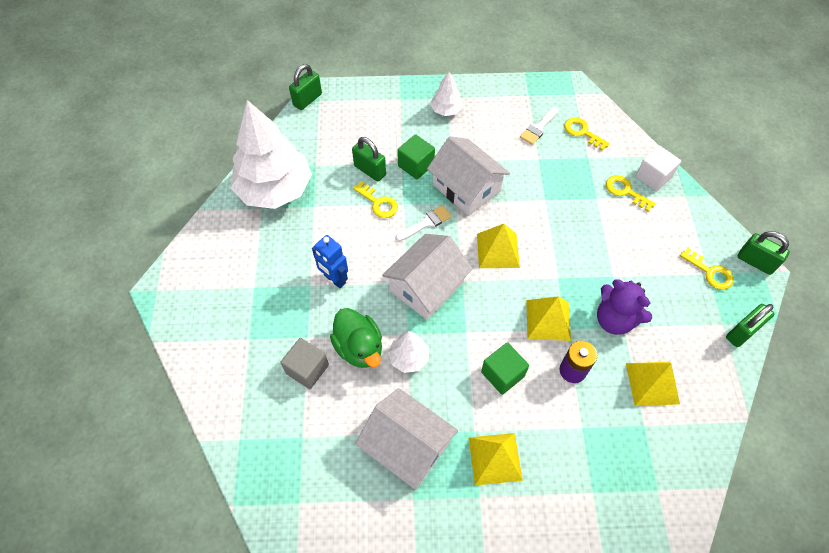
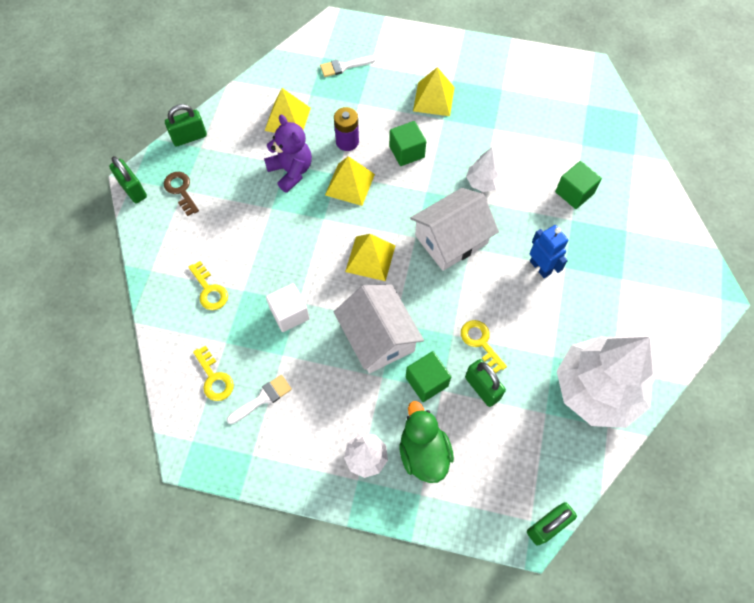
camera: 165 degrees left, 5 degrees up
grey cube [280,338,329,389] -> green cube [555,161,602,209]
green duck [330,308,382,368] -> green duck moved to [399,401,454,483]
white house [355,388,458,490] -> none
white brush [396,205,452,241] -> white brush moved to [320,56,376,77]
white cube [636,146,681,191] -> white cube moved to [266,283,310,332]
yellow key [680,248,734,290] -> brown key [164,172,199,216]

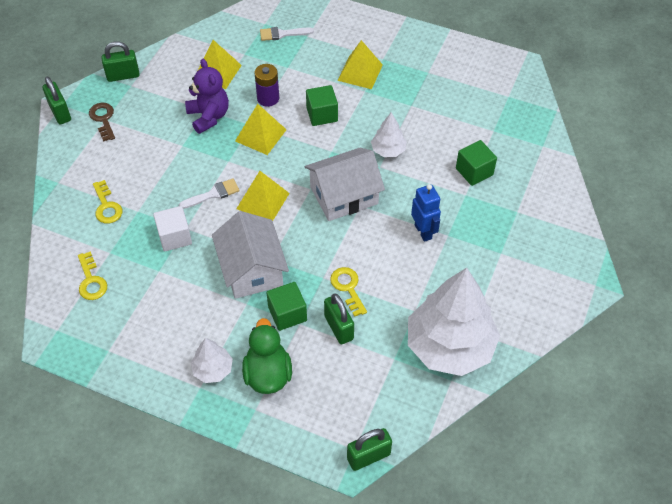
camera: 10 degrees right, 10 degrees down
white brush [227,375,292,424] -> white brush moved to [179,178,240,209]

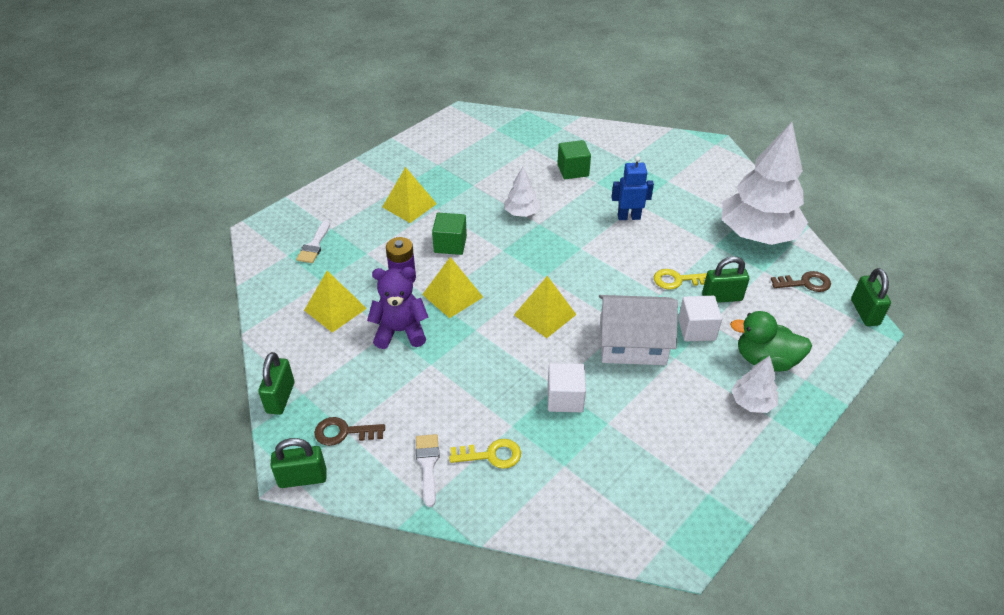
camera: 70 degrees left, 10 degrees down
yellow key [78,251,107,300] -> none
white brush [179,178,240,209] -> white brush moved to [416,434,440,507]
green cube [266,282,307,331] -> white cube [678,296,722,342]
white house [304,148,385,221] -> none
none -> brown key [771,271,831,292]

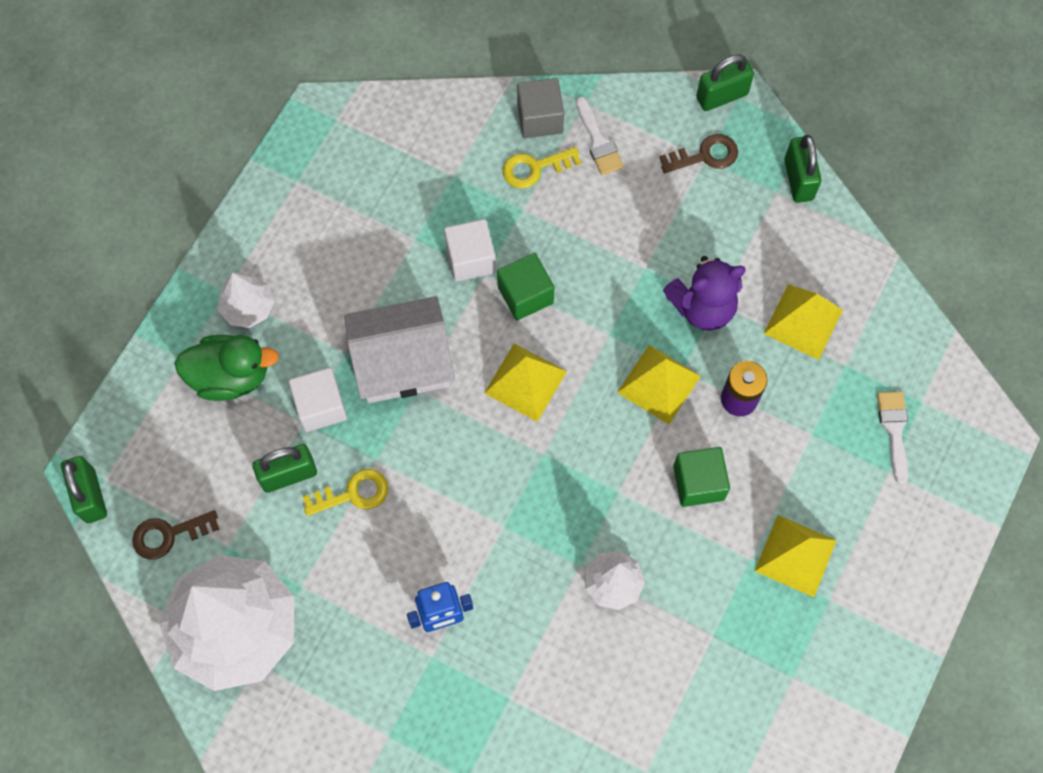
camera: 165 degrees right, 25 degrees up
green cube [557,140,591,179] -> green cube moved to [497,253,555,320]
none -> grey cube [517,78,564,138]

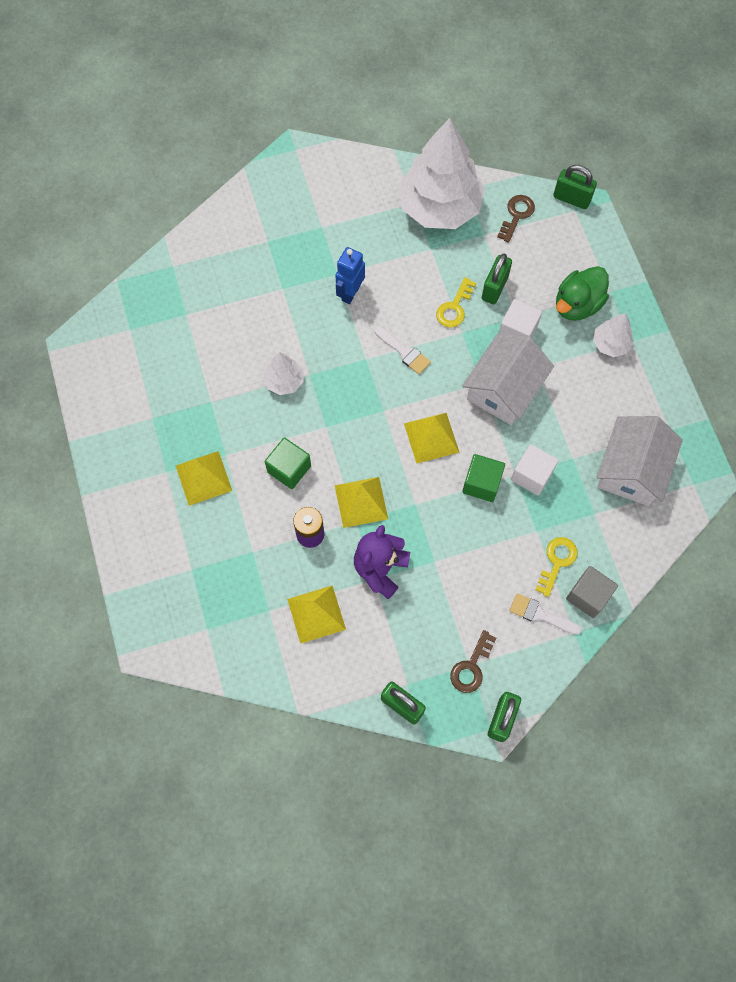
camera: 135 degrees right, 0 degrees up
white brush [877,391,908,484] -> white brush moved to [374,326,431,374]
none -> white house [597,416,683,506]

